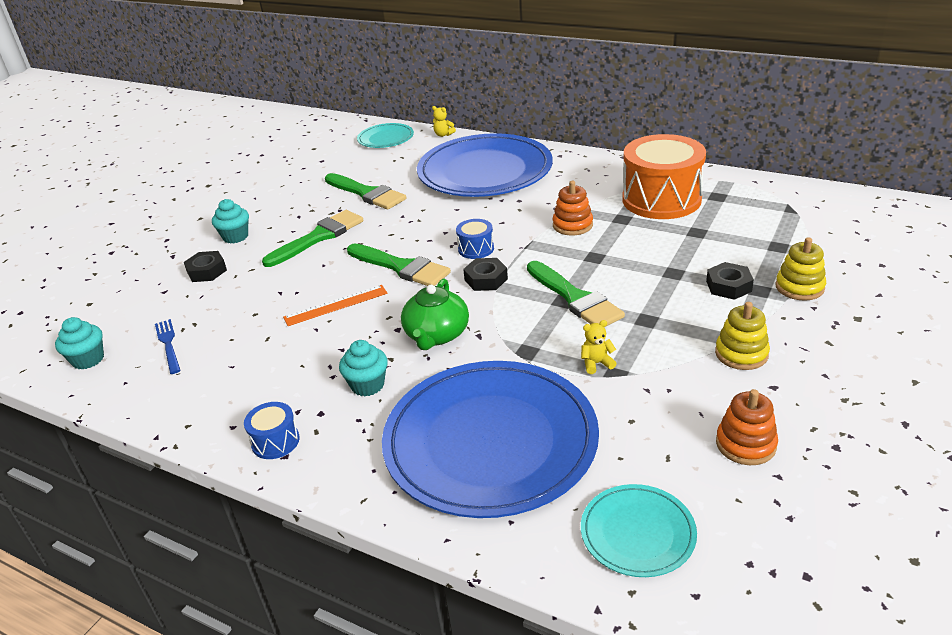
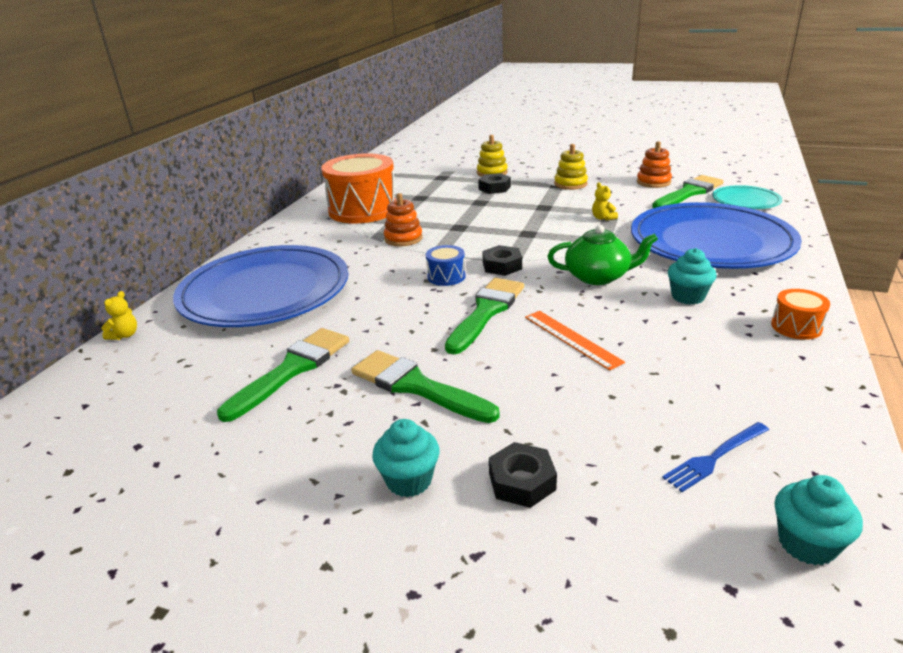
camera: 100 degrees left, 5 degrees down
blue drum [244,402,300,459] -> orange drum [771,289,830,340]
turquoise plate [357,123,414,148] -> none
green brush [527,261,625,327] -> green brush moved to [652,175,723,208]

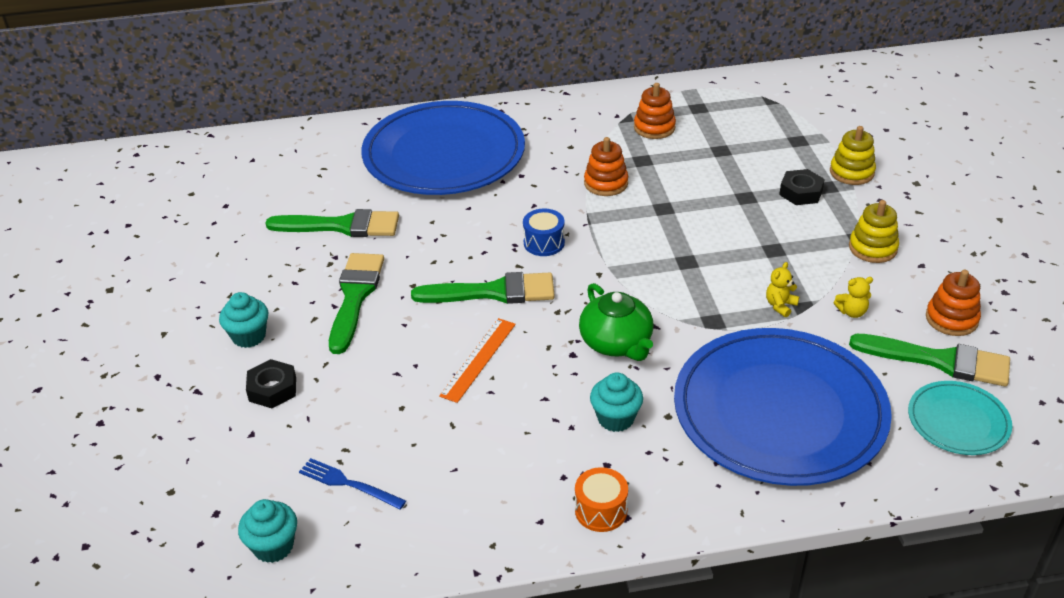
camera: 60 degrees right, 10 degrees up
yellow teddy bear [101,291,137,340] -> yellow teddy bear moved to [833,277,873,318]
orange drum [321,154,396,224] -> orange stacking toy [634,83,676,139]
black nut [482,245,522,276] -> none

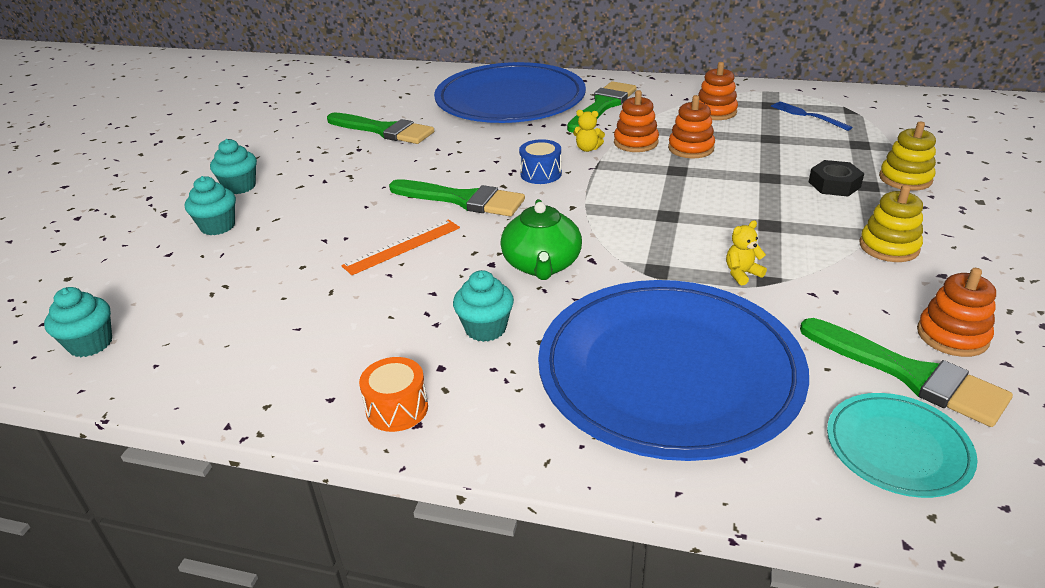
camera: 25 degrees right, 5 degrees down
black nut [246,359,296,408] -> turquoise cupcake [185,176,236,235]
blue fork [299,458,406,510] -> blue fork moved to [771,101,853,131]
green brush [329,253,384,354] -> green brush moved to [567,81,637,133]
yellow teddy bear [833,277,873,318] -> yellow teddy bear moved to [573,110,605,152]
none -> orange stacking toy [668,95,715,158]

